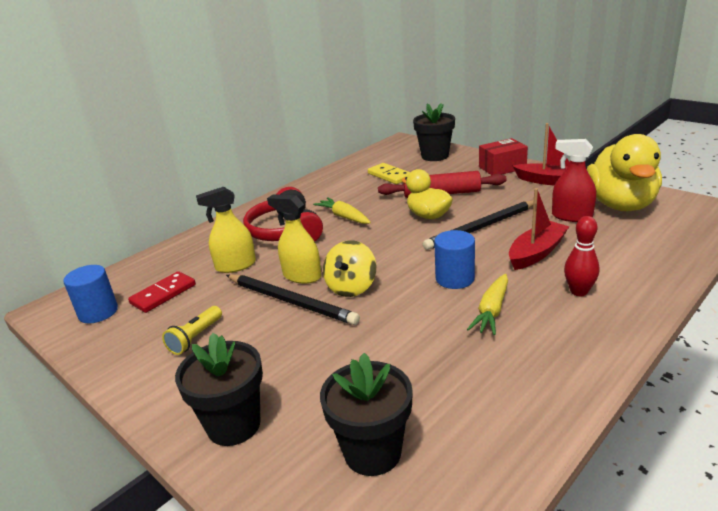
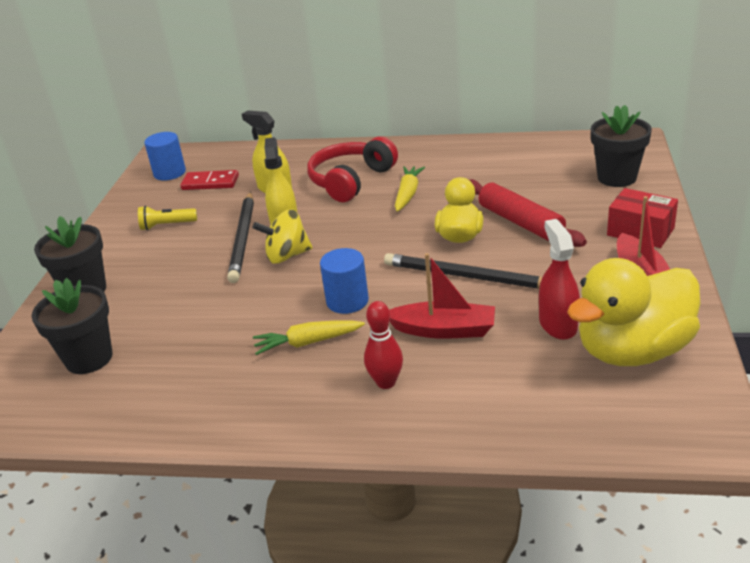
camera: 55 degrees right, 5 degrees up
yellow domino [368,163,410,184] -> none

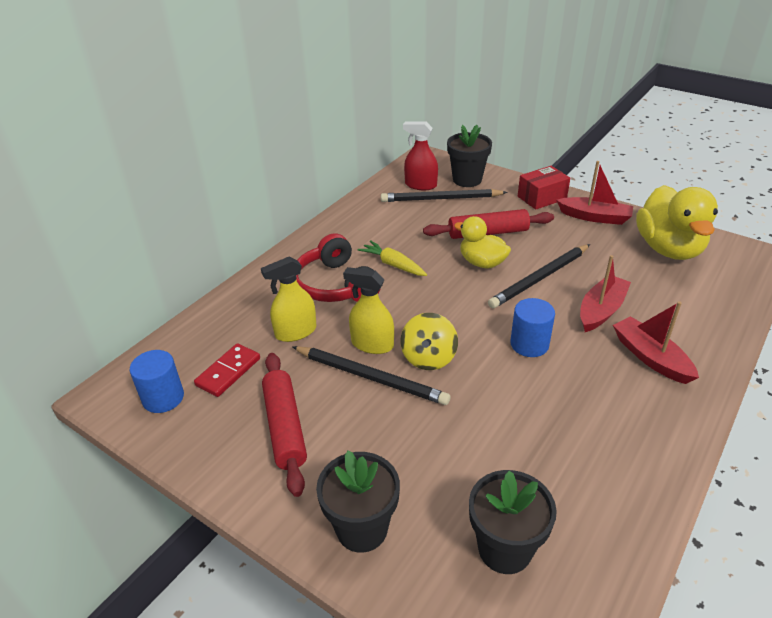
camera: 65 degrees left, 5 degrees up
yellow flashlight [138,206,197,230] -> red rolling pin [262,353,307,497]
yellow carrot [253,321,365,355] -> none
red bowling pin [364,301,403,389] -> red boat [613,301,699,384]
red spray bottle [539,219,580,340] -> red spray bottle moved to [403,121,438,190]
none -> black pencil [381,189,508,202]

